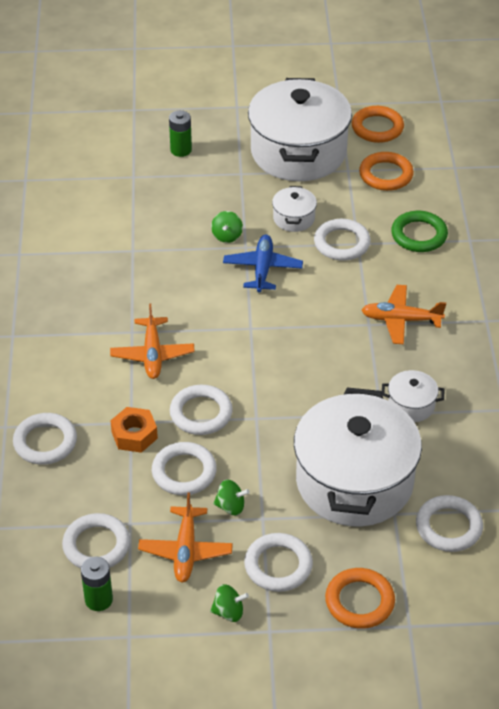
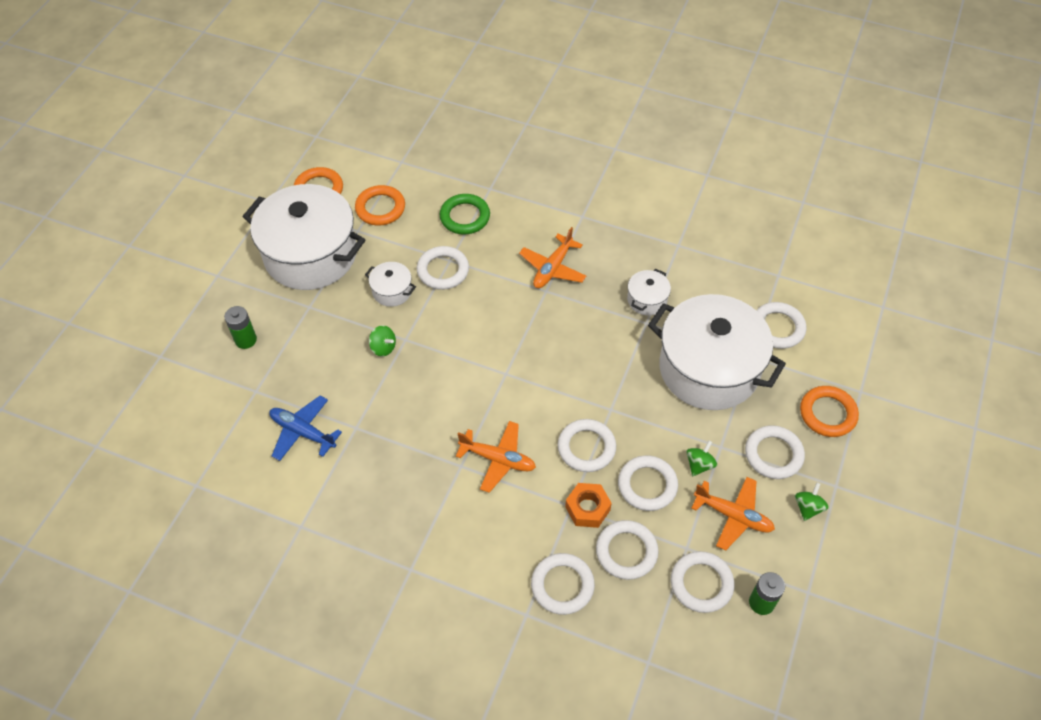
camera: 65 degrees left, 10 degrees up
blue plane [223,235,303,292] -> blue plane moved to [269,396,342,461]
none -> white ring [596,520,659,580]

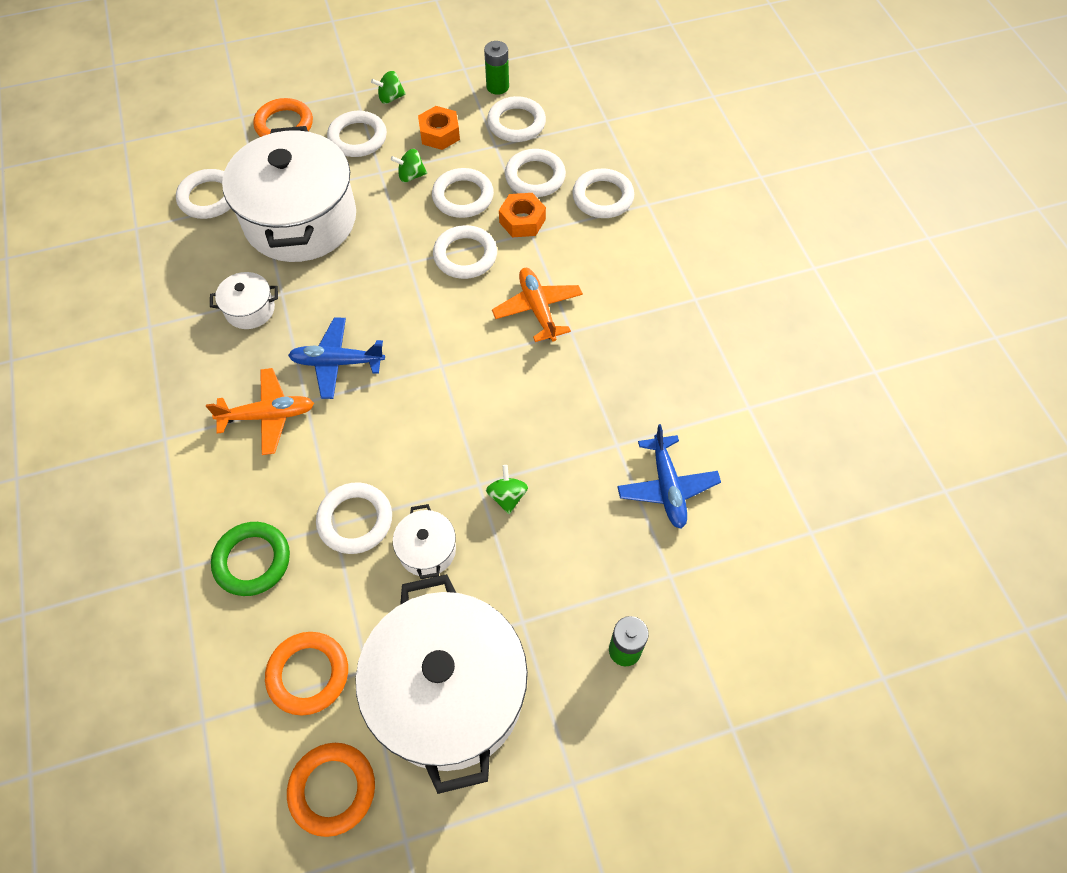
camera: 130 degrees left, 5 degrees up
orange plane [692,477,775,551] -> orange nut [418,106,460,150]
none -> blue plane [288,317,385,399]

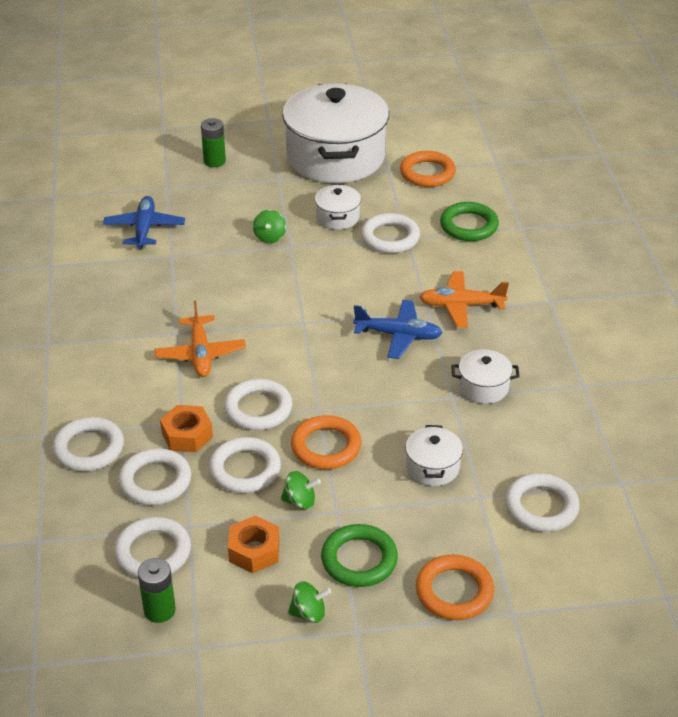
camera: 170 degrees left, 20 degrees down
white pot [222,126,356,262] -> white pot [405,425,463,486], size x0.42
orange ring [287,743,375,837] -> orange ring moved to [291,415,362,470]
white ring [327,111,387,157] -> green ring [321,524,398,587]

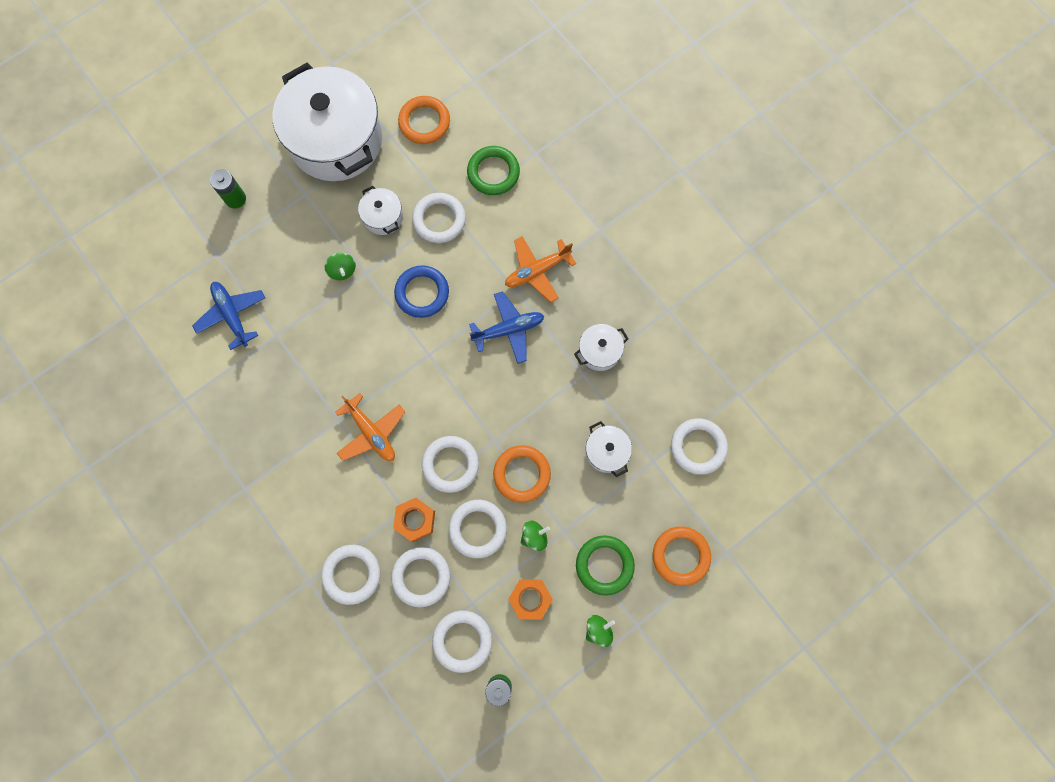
camera: 30 degrees left, 35 degrees up
none -> blue ring [394,265,449,318]

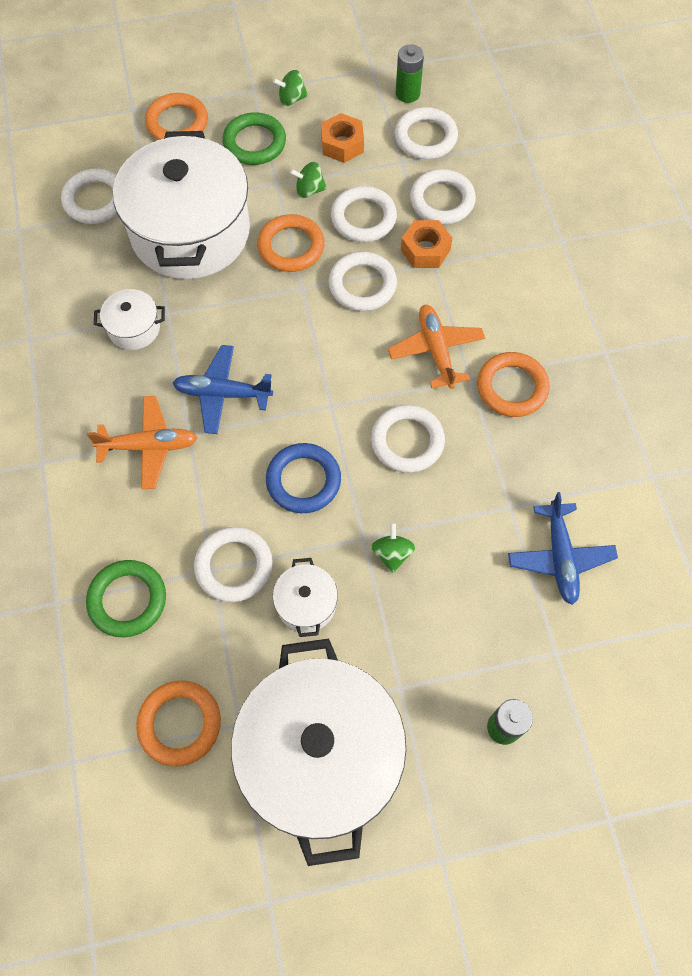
camera: 155 degrees left, 10 degrees down
white ring [321,545,380,605] -> white ring moved to [371,405,445,473]
white pot [586,421,632,477] -> white pot [113,131,250,279], size x2.40
none -> orange ring [477,352,550,417]

